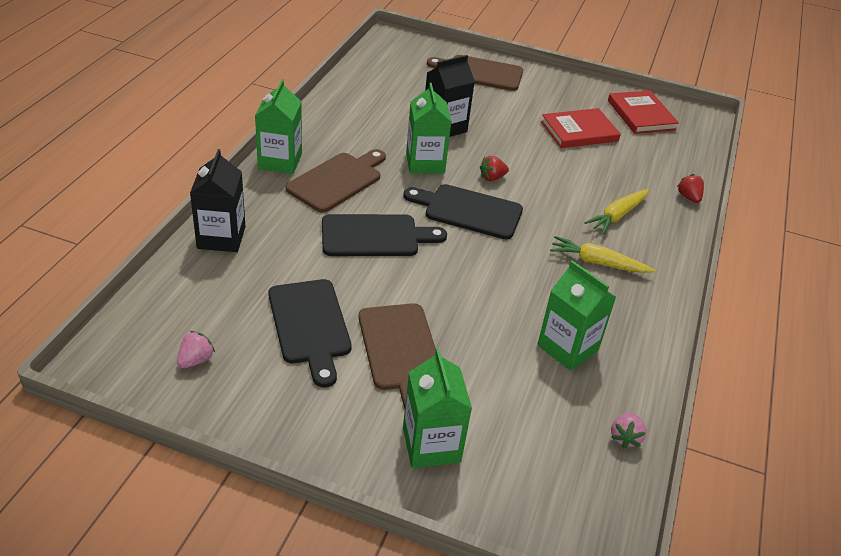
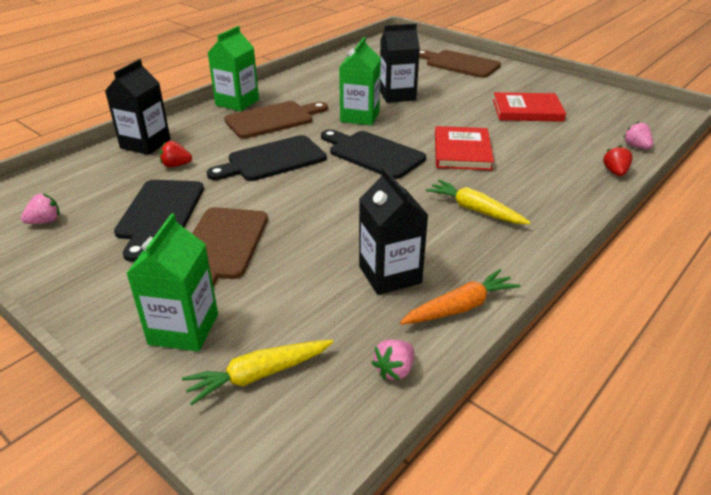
camera: 25 degrees right, 5 degrees down
black cutting board [322,214,447,256] -> black cutting board turned 135 degrees clockwise [207,135,327,181]
red strawberry [480,156,509,181] -> red strawberry moved to [160,141,192,167]
green carton [537,261,616,371] -> black carton [359,168,428,295]
yellow carrot [584,189,649,234] -> yellow carrot moved to [182,340,333,405]
red book [608,90,679,134] -> red book moved to [435,126,494,171]
none -> orange carrot [400,269,520,325]
none -> pink strawberry [623,121,653,149]

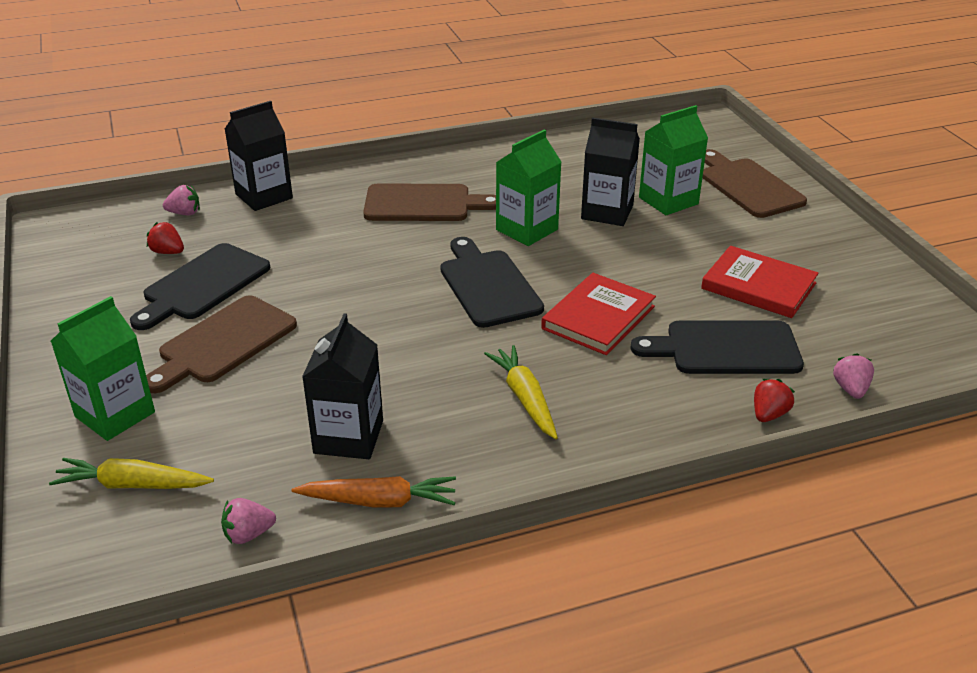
camera: 30 degrees right, 0 degrees up
pink strawberry [21,194,60,224] -> pink strawberry moved to [163,185,200,215]
red strawberry [160,141,192,167] -> red strawberry moved to [147,222,184,254]
green carton [207,26,259,111] -> green carton moved to [639,105,708,215]
black cutting board [207,135,327,181] -> black cutting board moved to [630,321,804,374]

